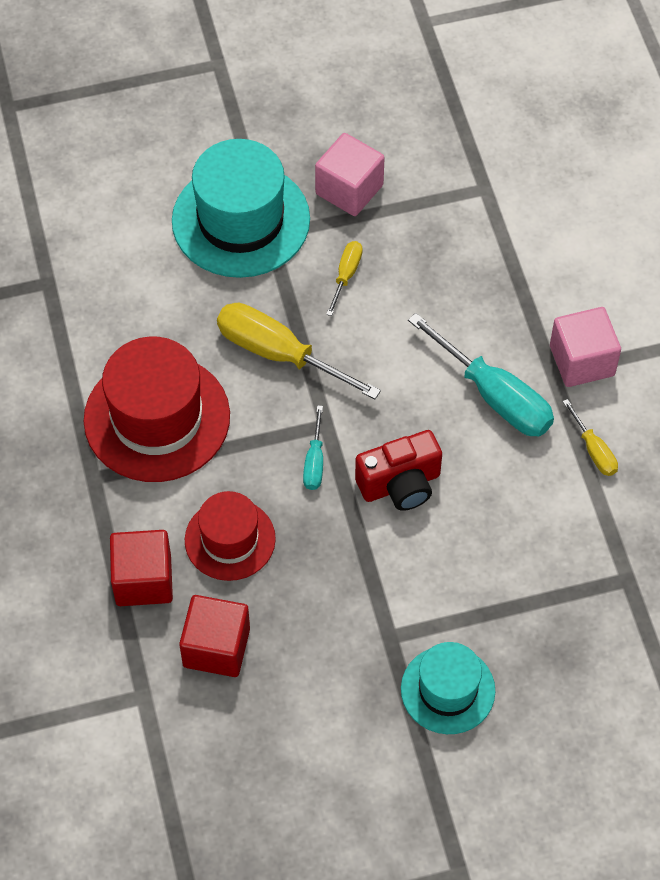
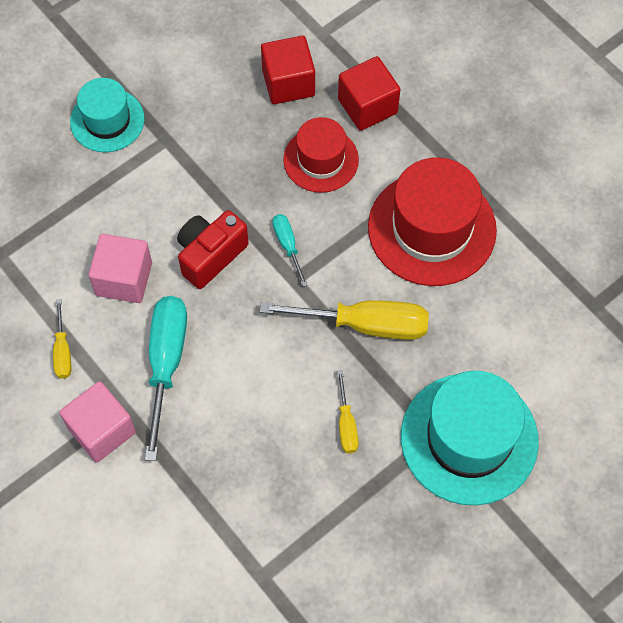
camera: 155 degrees right, 5 degrees up
pink cube [315,133,385,216] -> pink cube moved to [88,234,152,303]
turquoise screwdriver [408,313,554,436] -> turquoise screwdriver turned 75 degrees clockwise [145,296,187,461]
yellow screwdriver [563,399,618,476] -> yellow screwdriver turned 135 degrees counterclockwise [53,299,71,379]

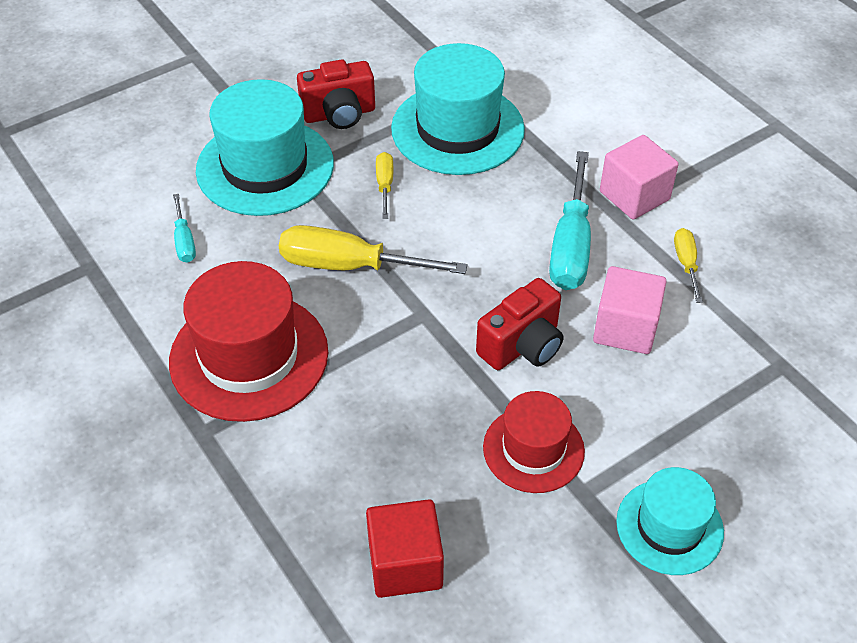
camera: 175 degrees left, 15 degrees down
turquoise screwdriver [272,214,308,287] -> turquoise screwdriver moved to [173,194,196,263]
red hat [283,117,359,193] -> red hat moved to [483,391,585,493]
red cube [338,56,400,131] -> none
none -> red camera [297,59,375,129]
none -> turquoise hat [391,43,525,175]

